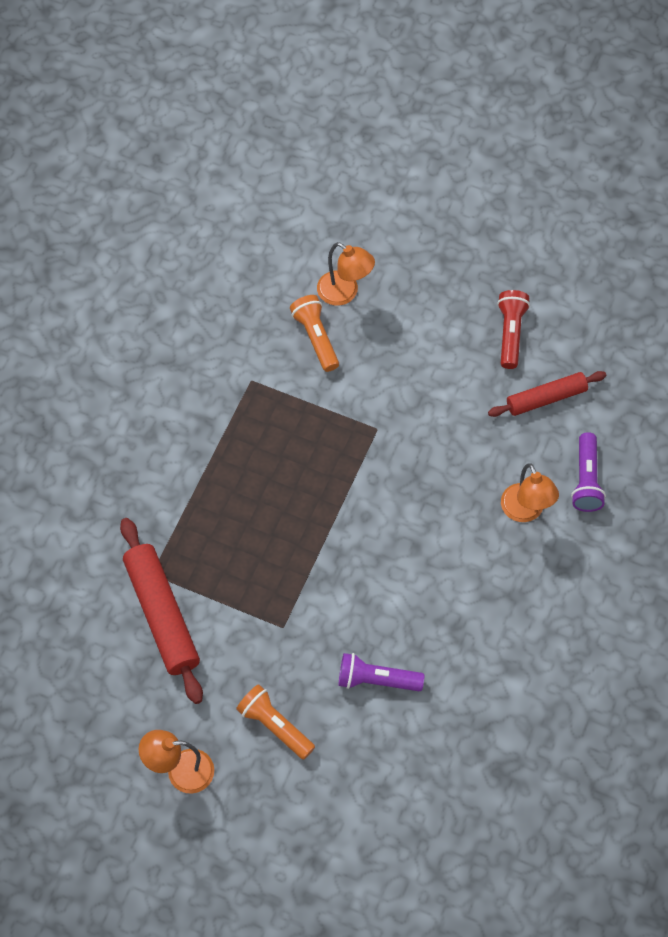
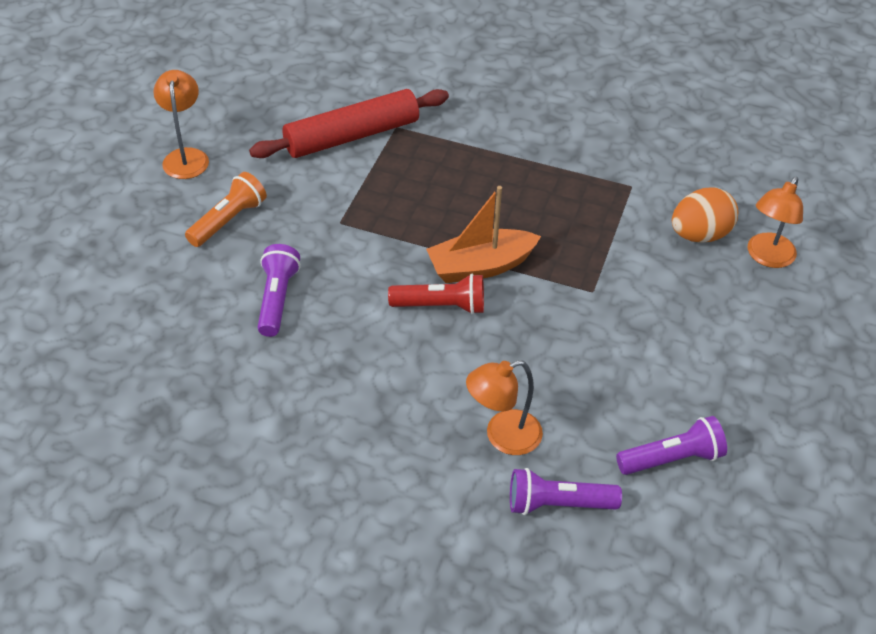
camera: 85 degrees right, 15 degrees down
orange flashlight [290,295,339,372] -> orange egg [672,188,738,242]
red rolling pin [488,371,606,417] -> purple flashlight [616,416,727,475]
red flashlight [497,290,530,369] -> red flashlight moved to [388,274,484,315]
none -> orange boat [426,186,541,283]

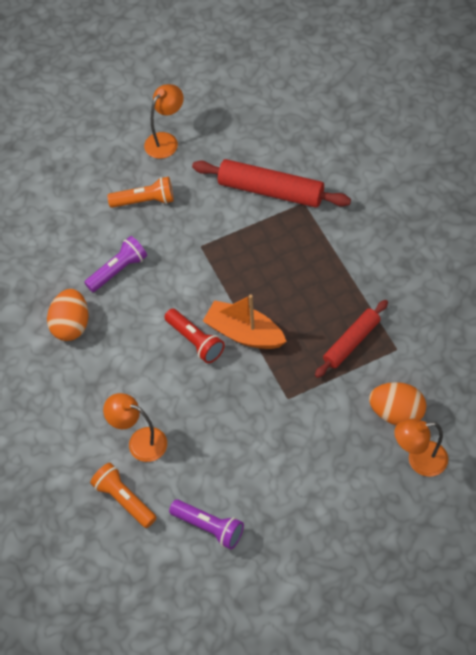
camera: 50 degrees right, 10 degrees up
purple flashlight [510,468,622,515] -> orange flashlight [90,463,157,528]
none -> orange egg [47,289,88,341]
none -> red rolling pin [315,300,388,378]

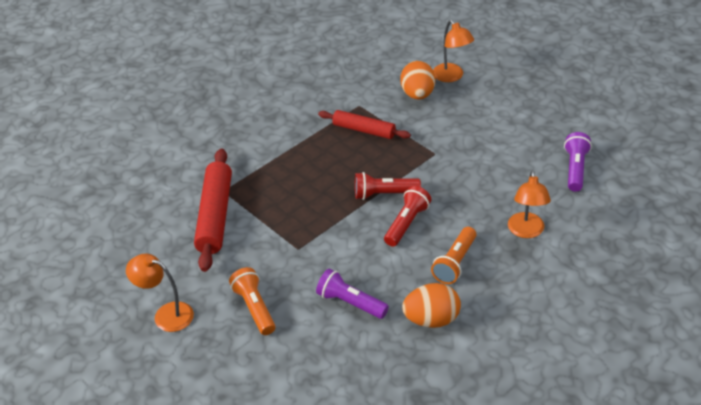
camera: 110 degrees left, 15 degrees down
orange flashlight [90,463,157,528] -> orange flashlight moved to [431,227,476,284]
orange boat [203,294,287,349] -> red flashlight [355,172,421,200]

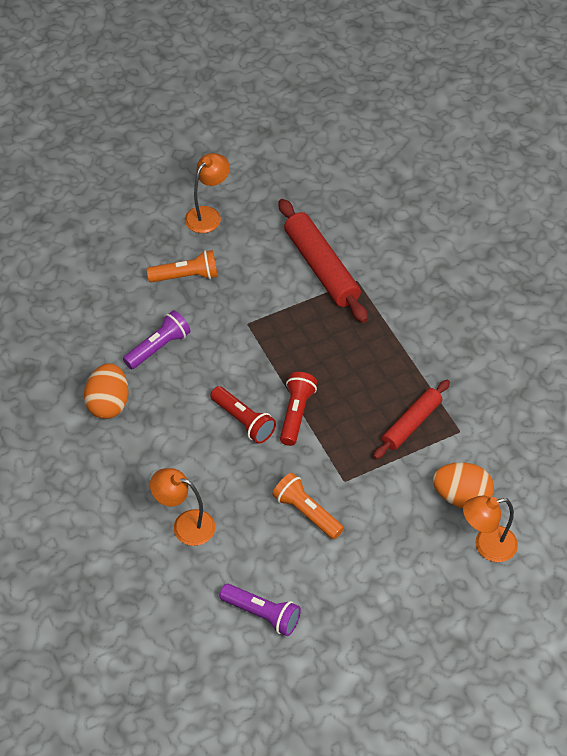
camera: 105 degrees right, 10 degrees up
red rolling pin [194,148,232,272] -> red rolling pin turned 45 degrees clockwise [278,199,368,323]
orange flashlight [431,227,476,284] -> orange flashlight moved to [272,473,344,539]

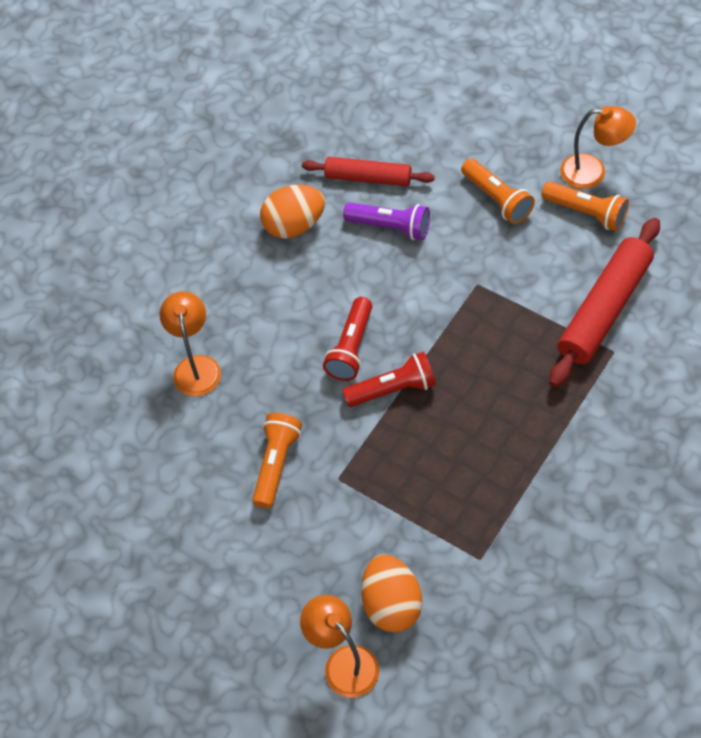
camera: 65 degrees right, 5 degrees up
purple flashlight [219,584,301,636] -> none
red rolling pin [373,380,450,459] -> red rolling pin moved to [302,157,435,186]
none -> orange flashlight [541,181,629,231]

